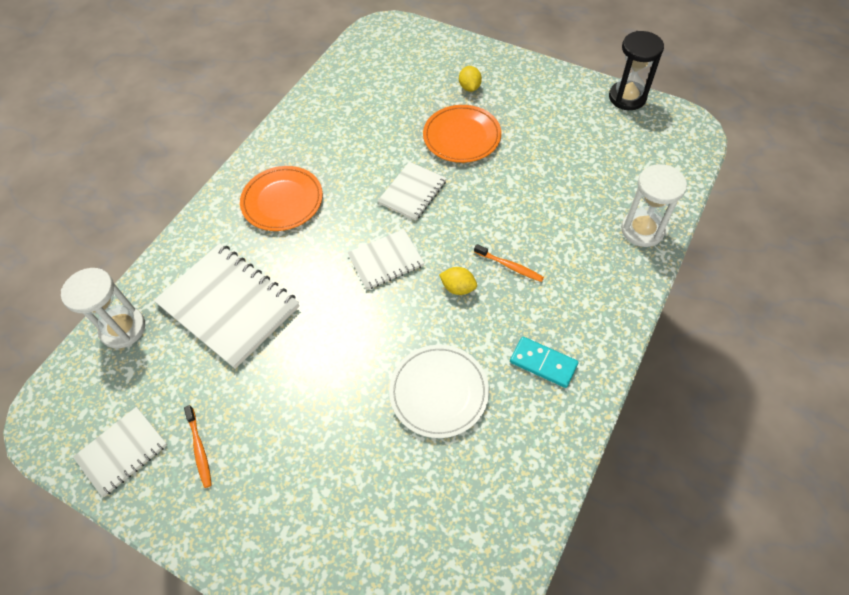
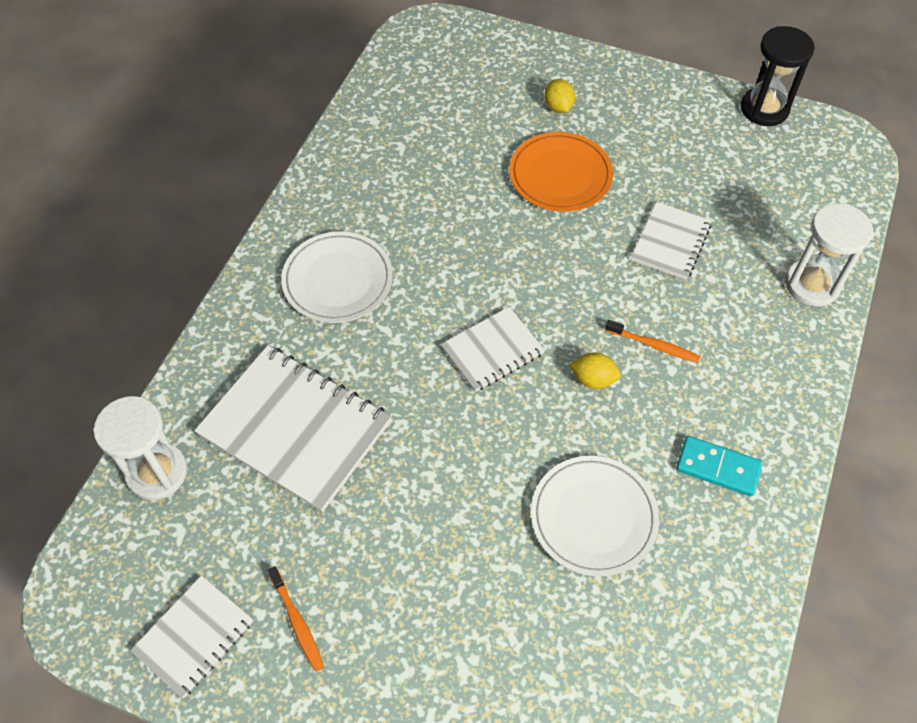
camera: 10 degrees left, 0 degrees up
orange plate [240,166,323,231] -> white plate [281,231,393,323]
white notebook [378,162,447,221] -> white notebook moved to [631,202,712,280]

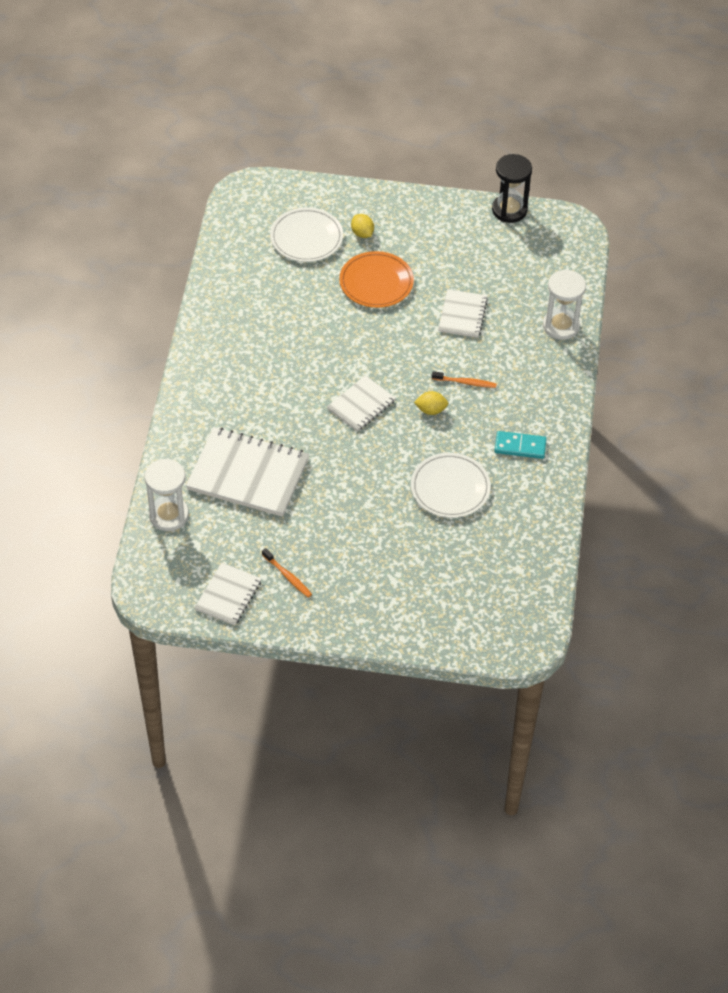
camera: 15 degrees left, 5 degrees down
white plate [281,231,393,323] -> white plate moved to [270,207,343,262]

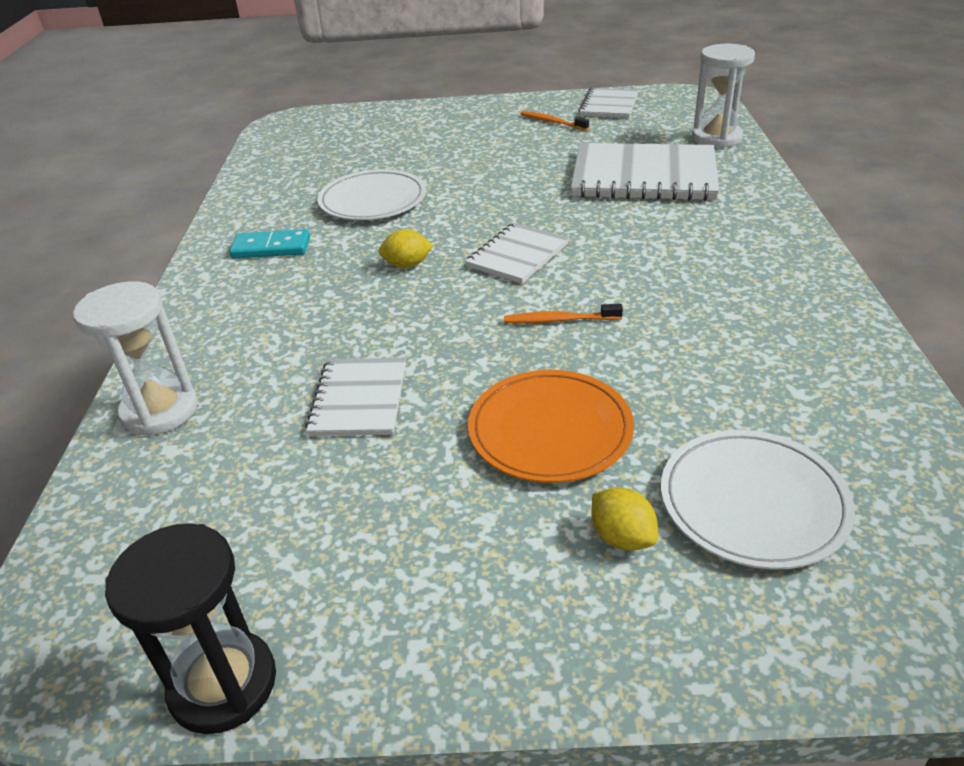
camera: 175 degrees right, 15 degrees down
orange toothbrush [432,371,497,388] -> orange toothbrush moved to [504,304,623,324]

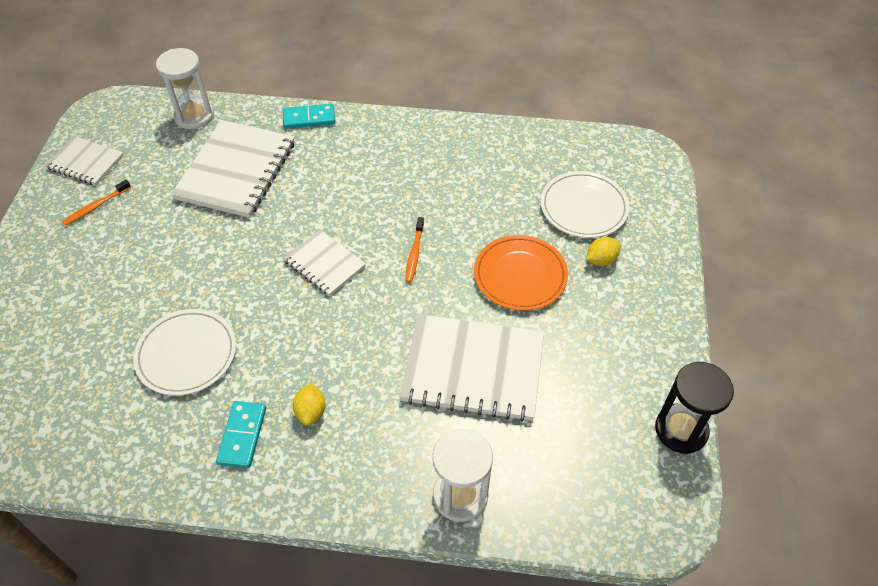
camera: 85 degrees left, 15 degrees up
white notebook [305,358,406,436] -> white notebook [399,314,544,422], size x1.79
yellow lemon [378,229,434,268] -> yellow lemon moved to [293,383,326,426]
none -> turquoise domino [283,104,335,129]

